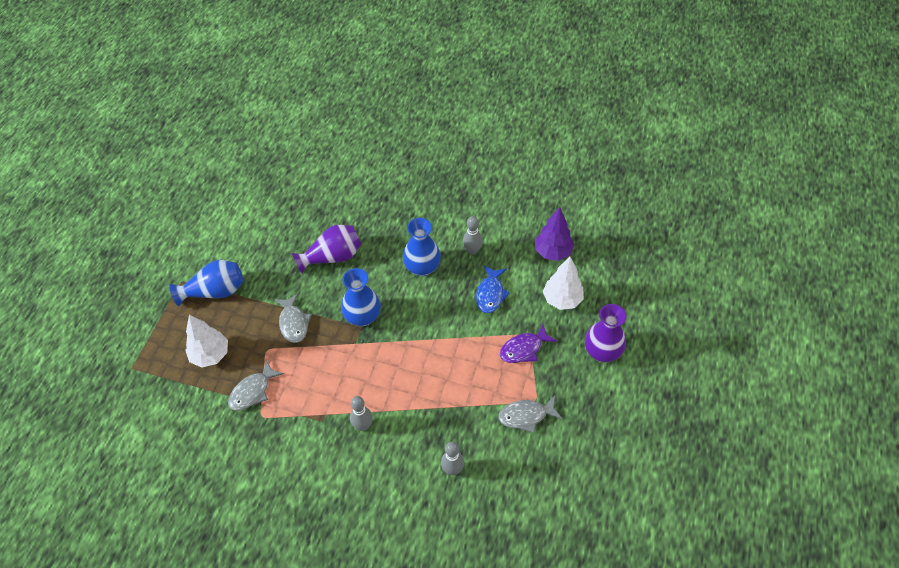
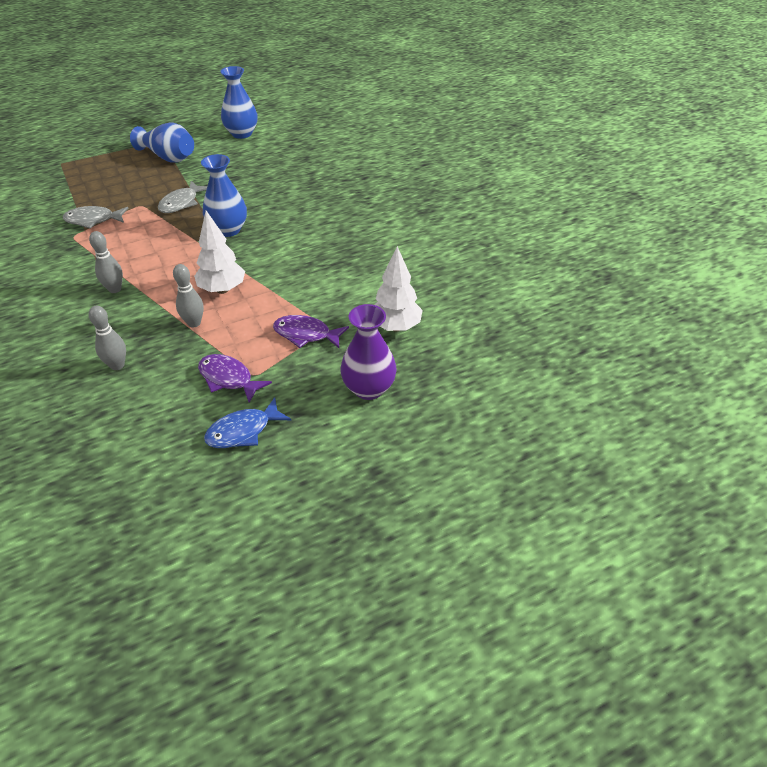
camera: 45 degrees right, 10 degrees down
white tree [185,315,228,367] -> white tree moved to [194,211,245,294]
purple vase [292,225,361,274] -> none
blue vase [403,218,441,276] -> blue vase moved to [220,66,257,139]
grey bowling pin [463,216,482,255] -> grey bowling pin moved to [173,264,204,328]
blue fish [476,266,510,313] -> blue fish moved to [204,397,291,448]
grey fish [499,396,562,433] -> purple fish [198,354,272,403]
purple tree [535,207,574,261] -> none

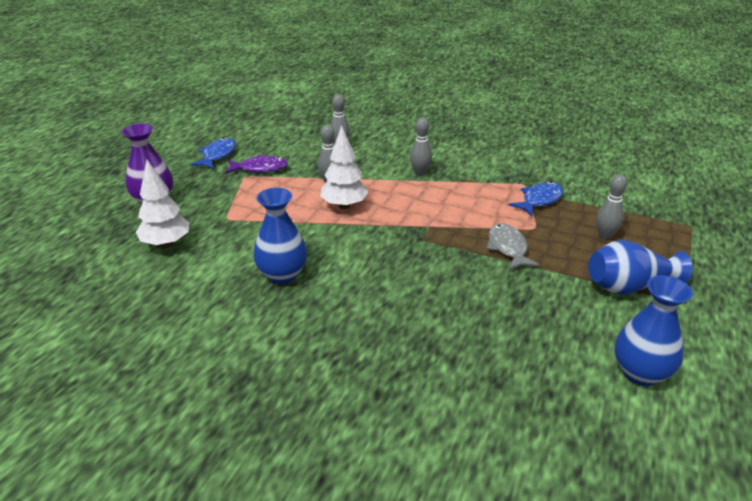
camera: 140 degrees right, 10 degrees down
grey fish [63,206,129,229] -> blue fish [509,181,563,216]
blue vase [201,154,247,237] -> blue vase moved to [253,188,307,284]
purple fish [273,315,349,348] -> none
none -> grey bowling pin [596,174,627,239]

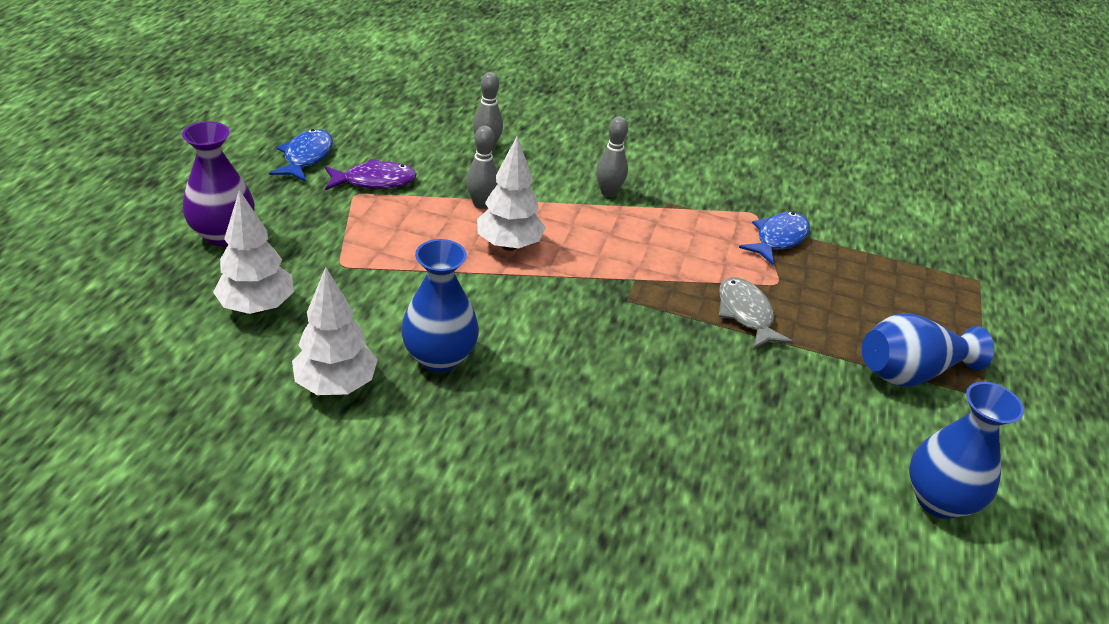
camera: 10 degrees left, 5 degrees up
grey bowling pin [596,174,627,239] -> none
none -> white tree [292,267,378,395]

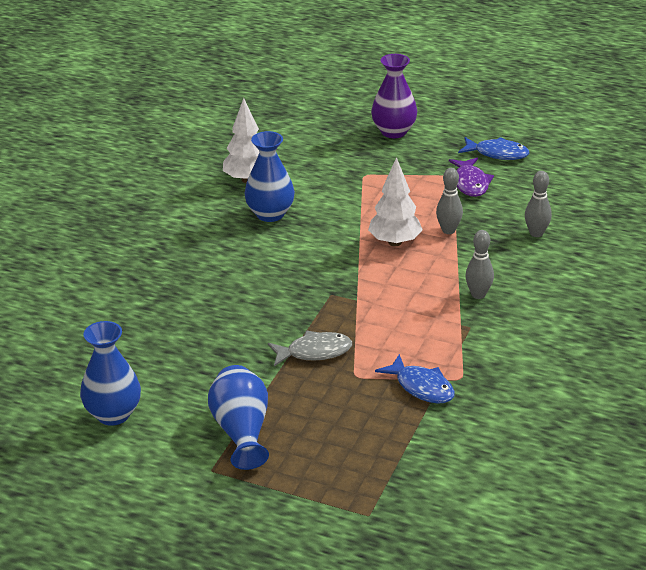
camera: 100 degrees right, 5 degrees down
white tree [213,190,294,314] -> none

